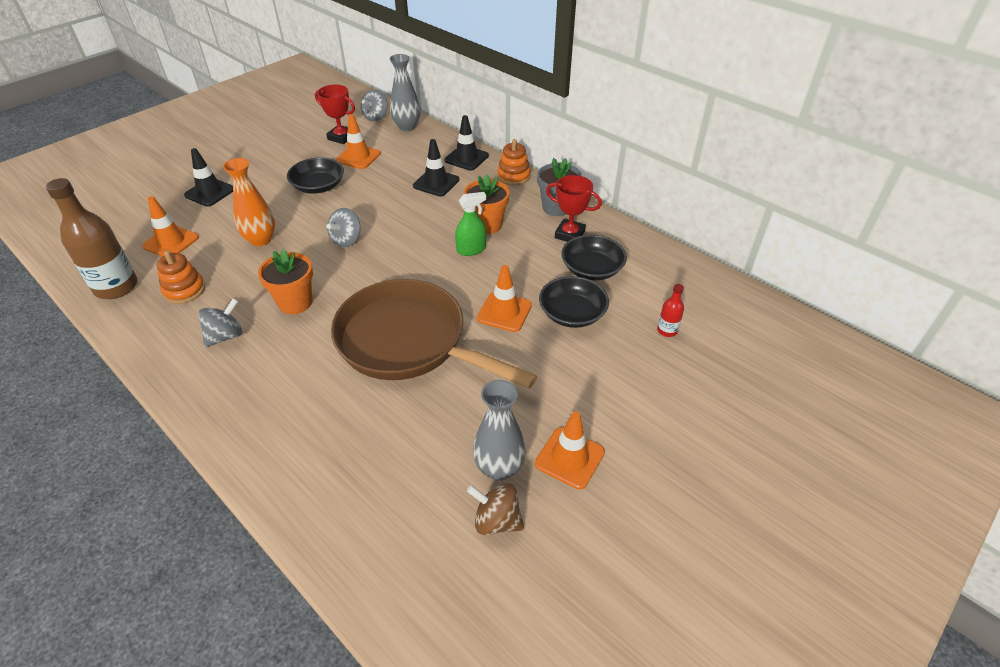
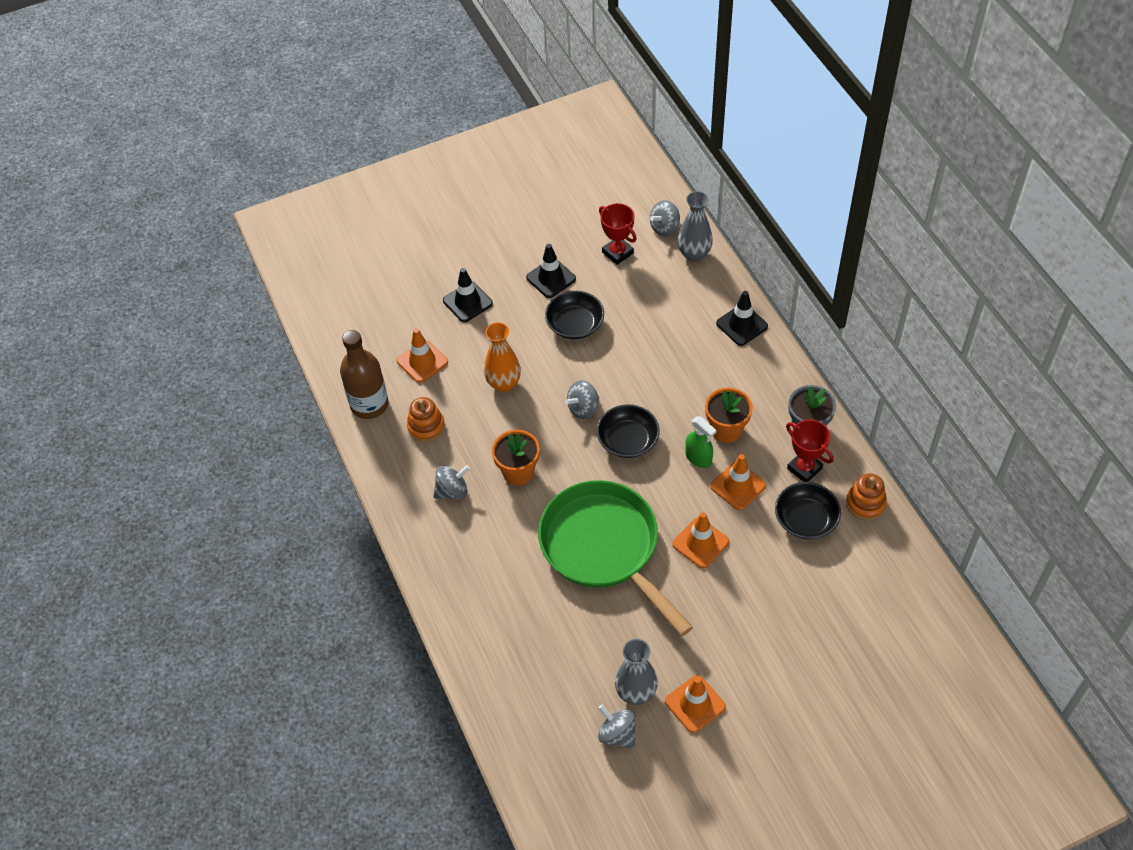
camera: 25 degrees right, 10 degrees up
brown pan [331,279,537,389] -> green pan [538,480,693,636]
orange traffic cone [336,114,381,169] -> orange traffic cone moved to [710,454,766,510]
black traffic cone [413,139,459,196] -> black traffic cone moved to [526,244,576,298]
green spray bottle [455,192,487,256] -> green spray bottle turned 45 degrees clockwise [685,416,716,468]
brown spinning top [467,483,524,535] -> grey spinning top [598,704,636,749]
orange stacking toy [497,139,531,186] -> orange stacking toy moved to [846,473,887,520]
black bowl [539,276,609,328] -> black bowl moved to [597,404,660,458]
red bottle [657,284,684,337] -> none

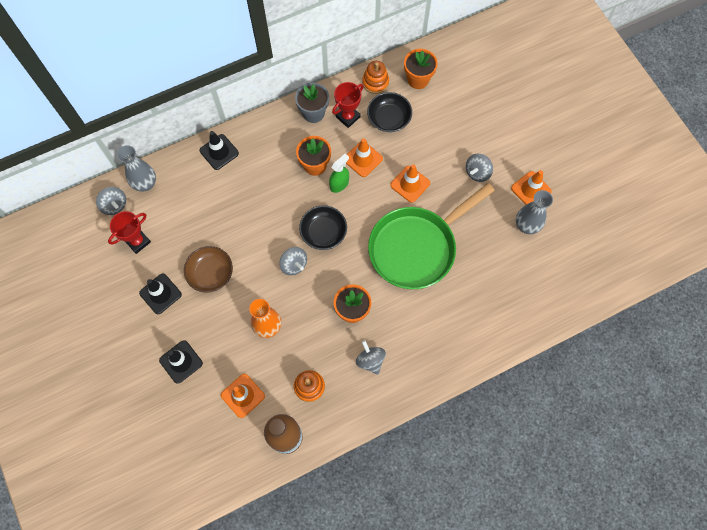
camera: 95 degrees left, 15 degrees up
black bowl [545,291,604,339] -> brown bowl [184,246,233,293]
grey spinning top [598,704,636,749] -> grey spinning top moved to [466,154,493,182]
none -> orange flower pot [404,49,438,89]

